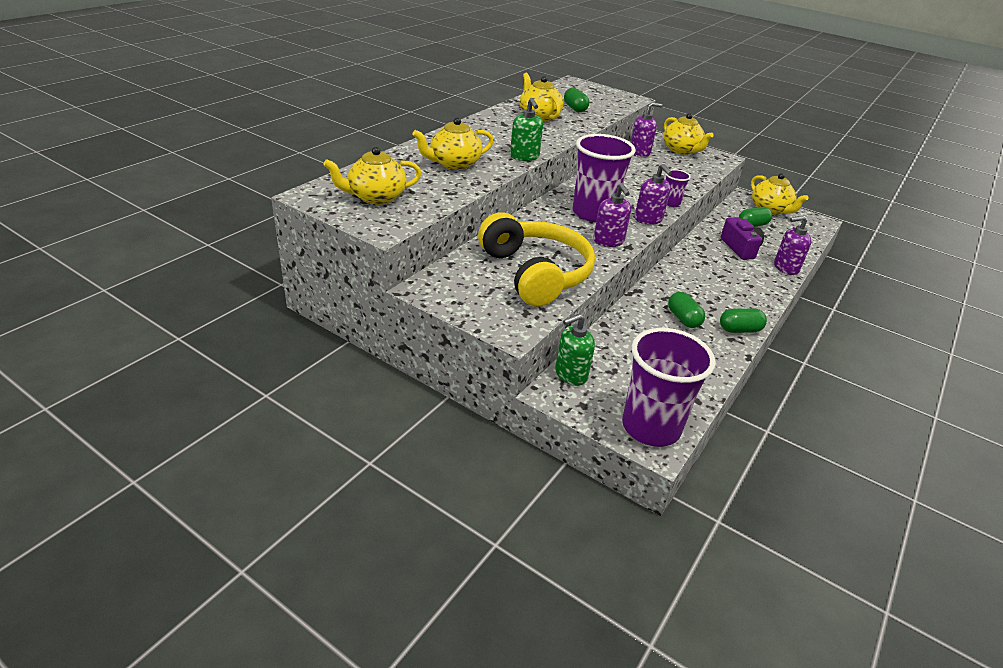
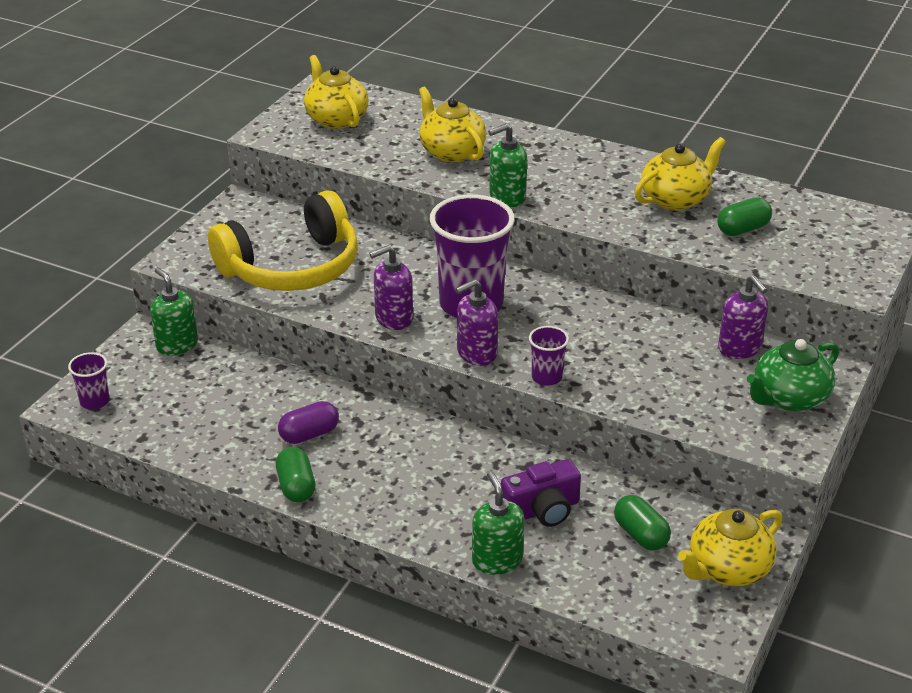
camera: 85 degrees right, 0 degrees up
purple cup [622,328,715,447] -> purple cup [68,352,110,409], size x0.45
yellow teapot [663,113,714,155] -> green teapot [747,339,839,411]
green capsule [668,292,705,328] -> purple capsule [278,401,339,444]
purple soap dispenser [774,216,811,275] -> green soap dispenser [472,471,524,575]

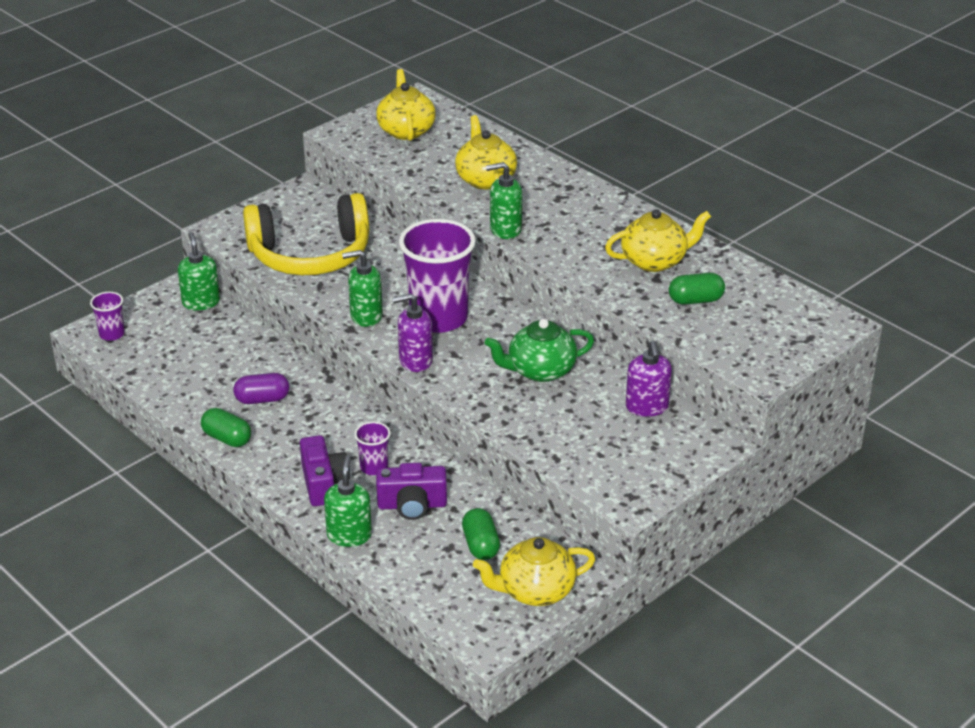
camera: 20 degrees right, 0 degrees up
green capsule [276,447,315,502] -> green capsule turned 60 degrees counterclockwise [201,408,251,447]
purple soap dispenser [369,245,413,330] -> green soap dispenser [342,250,383,327]
purple cup [529,326,569,385] -> purple cup moved to [354,422,391,475]
green teapot [747,339,839,411] -> green teapot moved to [485,319,594,382]
none -> purple camera [300,435,350,506]

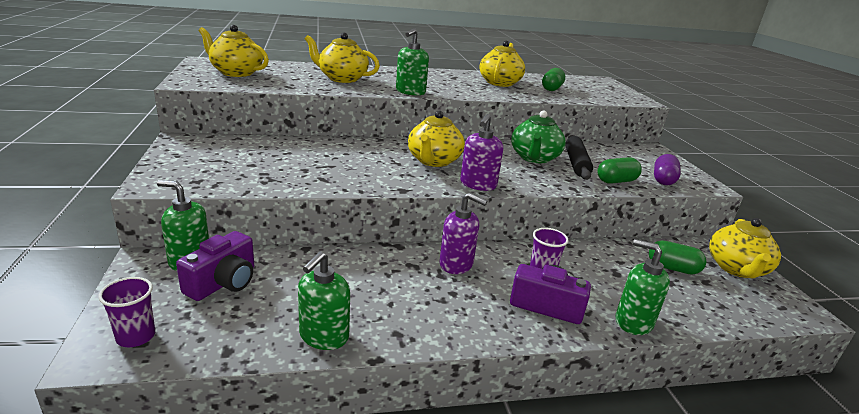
camera: 60 degrees left, 10 degrees down
green capsule [201,408,251,447] -> green capsule moved to [597,157,642,184]
purple capsule [233,373,289,404] -> purple capsule moved to [654,154,681,185]
yellow headphones [243,193,369,275] -> none
green soap dispenser [342,250,383,327] -> green soap dispenser moved to [298,252,350,350]
purple camera [376,463,447,520] -> purple camera moved to [176,231,254,301]
purple cup [399,219,476,333] -> yellow teapot [408,110,465,167]
purple soap dispenser [626,341,672,417] -> purple soap dispenser moved to [439,193,487,274]
none -> black rolling pin [565,135,593,180]

